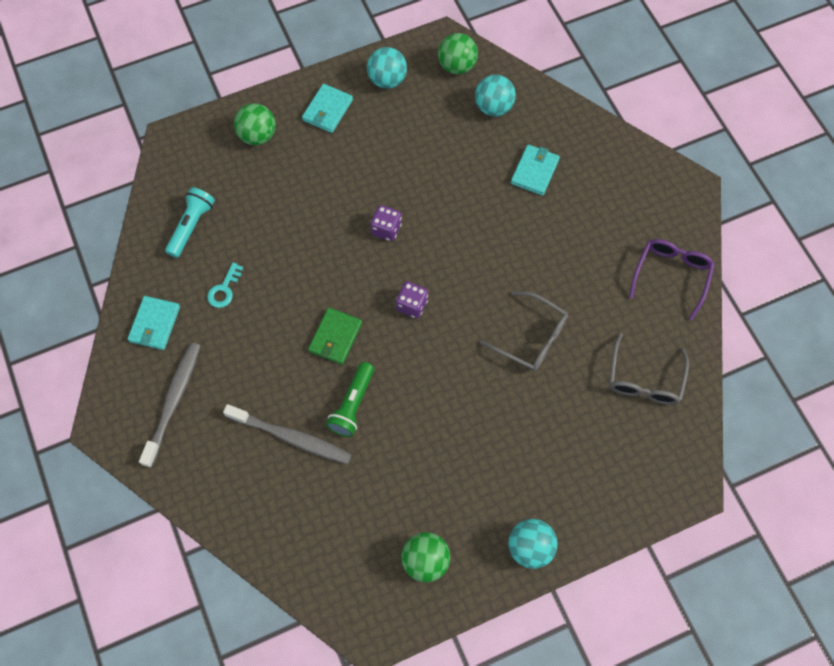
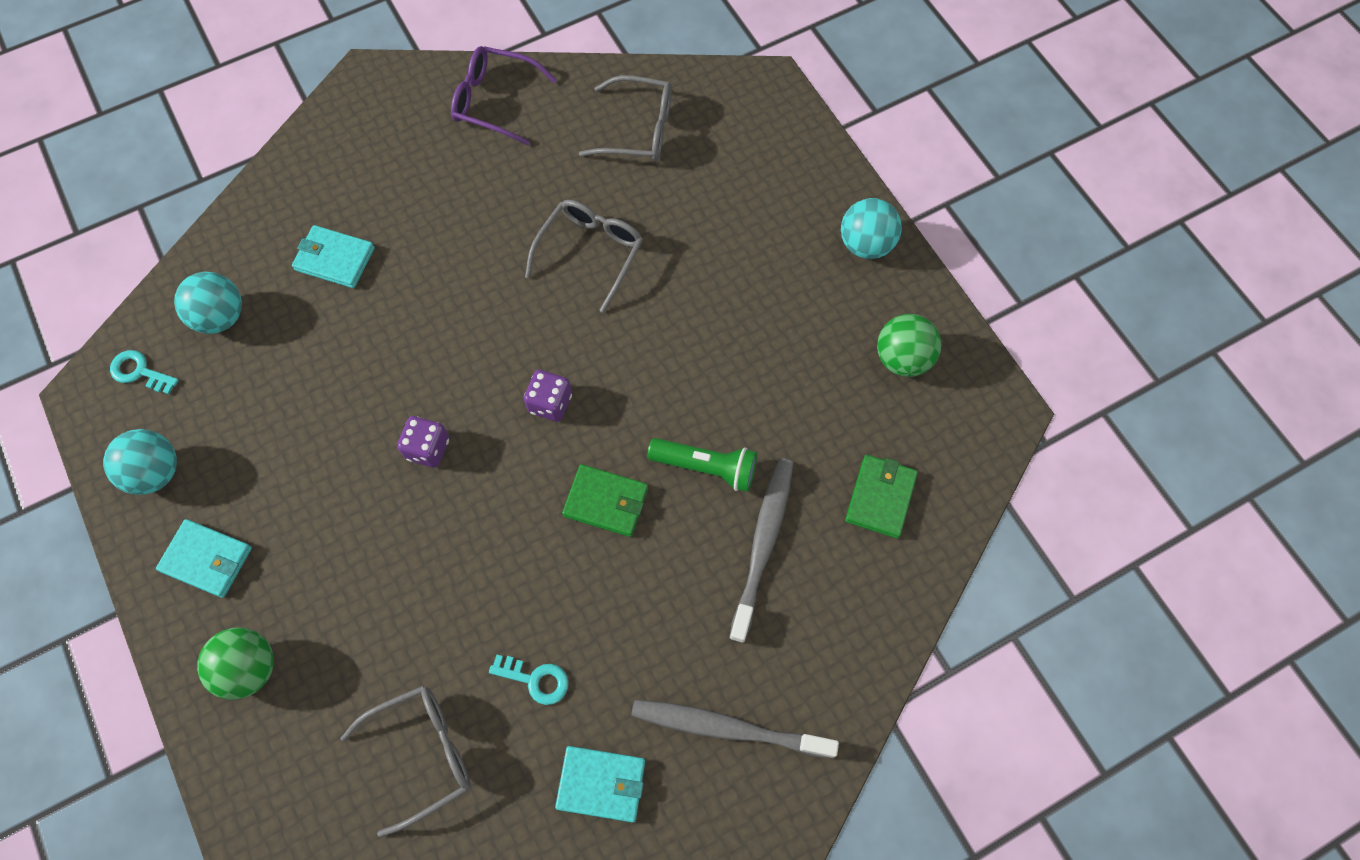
camera: 95 degrees left, 0 degrees up
turquoise flashlight [165,187,215,258] -> grey glasses [340,686,471,837]
green ball [438,33,478,75] -> turquoise key [110,350,179,394]
none -> green wallet [845,455,918,539]

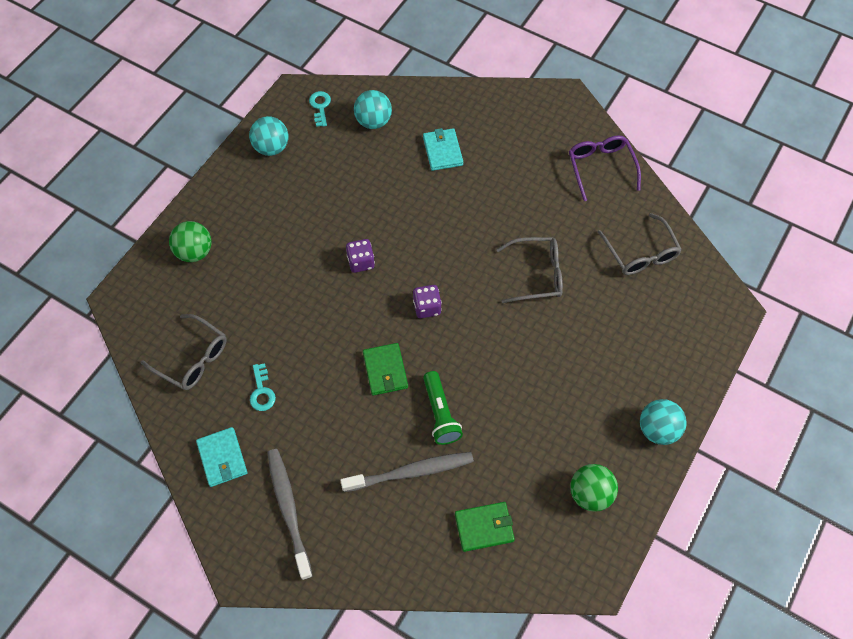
camera: 60 degrees right, 5 degrees down
turquoise wallet [156,519,252,598] -> none

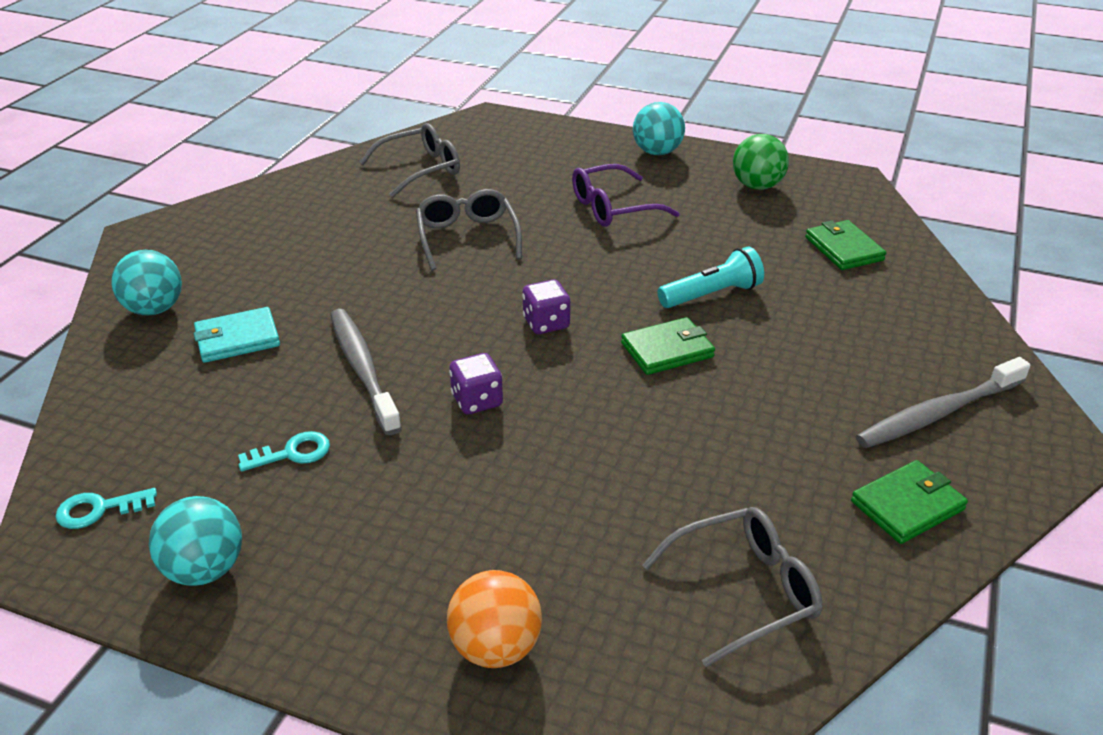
camera: 100 degrees left, 25 degrees down
grey glasses [141,314,227,390] -> grey glasses turned 45 degrees clockwise [642,507,823,667]
green ball [169,221,212,262] -> orange ball [447,570,542,668]
turquoise wallet [196,427,247,487] -> green wallet [851,460,968,544]
turquoise key [250,363,276,411] -> turquoise key moved to [238,431,330,472]
grey toothbrush [340,452,474,492] -> grey toothbrush moved to [330,309,402,435]
turquoise ball [354,90,392,129] -> turquoise ball moved to [111,250,182,315]
green flashlight [423,371,463,445] -> turquoise flashlight [657,247,764,308]
purple glasses [569,135,641,201] -> purple glasses moved to [572,164,680,227]

